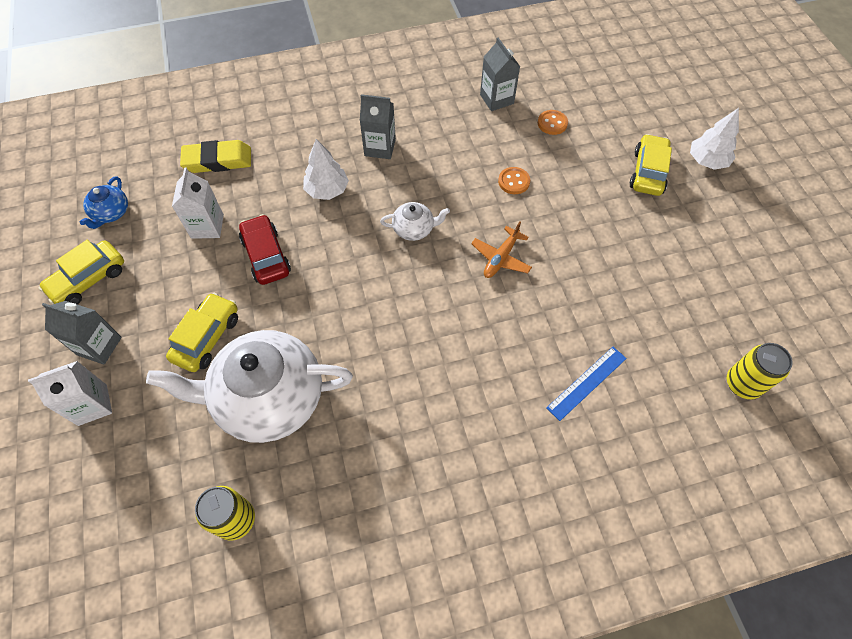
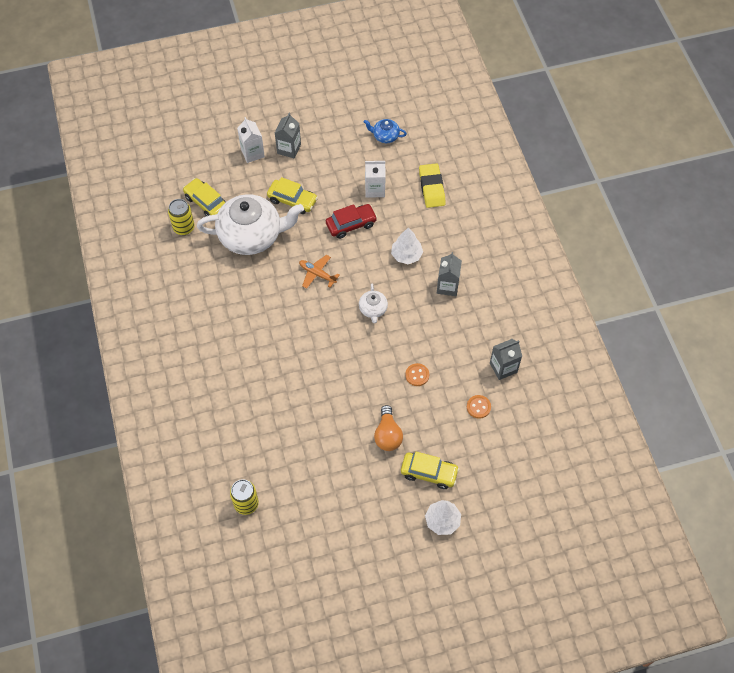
camera: 90 degrees right, 0 degrees up
yellow car [38,240,124,305] -> yellow car moved to [183,178,226,216]
white teapot [146,330,353,443] -> white teapot turned 90 degrees clockwise [197,194,304,255]
orange plane [471,221,532,278] -> orange plane moved to [299,255,340,289]
blue ruler [546,347,627,421] -> none
none -> orange light bulb [374,405,403,451]

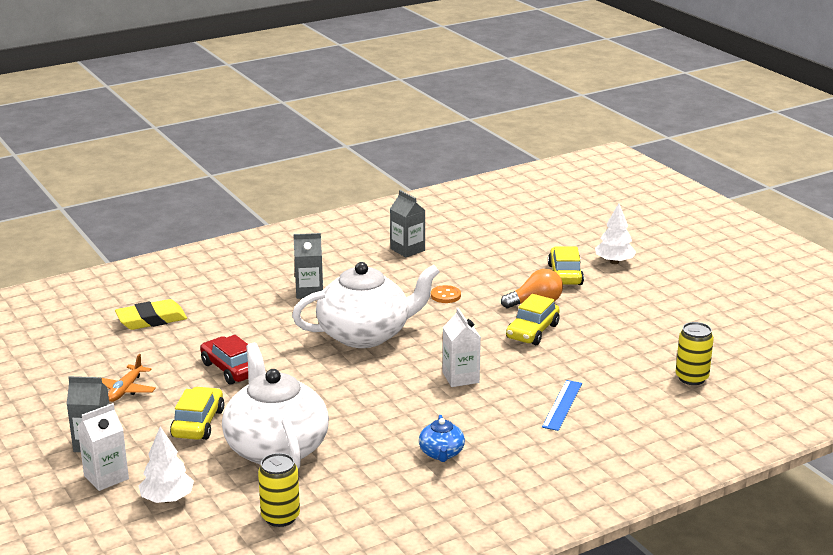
camera: 105 degrees left, 35 degrees down
yellow car [183,178,226,216] -> yellow car moved to [506,294,560,345]
orange plane [299,255,340,289] -> orange plane moved to [102,354,156,402]
white teapot [359,283,388,323] -> white teapot [292,262,440,348], size x2.30
blue teapot [364,119,407,143] -> blue teapot moved to [419,415,465,462]
white carton [365,161,385,198] -> white carton moved to [443,308,481,387]
white tree [391,227,423,264] -> white tree moved to [139,427,194,503]
orange button [467,395,491,419] -> none
none -> blue ruler [542,380,582,431]

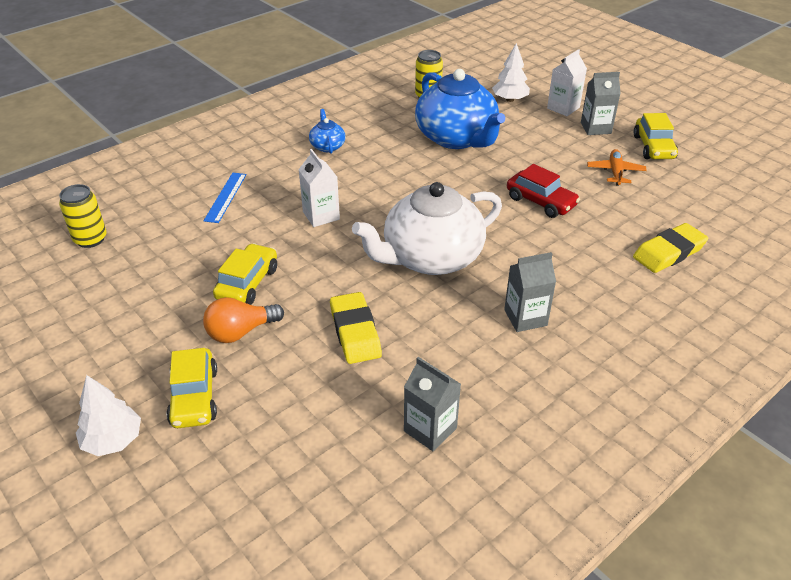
camera: 170 degrees right, 15 degrees up
yellow car [170,387,224,440] -> yellow car moved to [633,113,678,159]
white teapot [222,343,329,469] -> blue teapot [415,69,505,149]
orange button [431,285,461,303] -> yellow eraser [330,292,382,364]

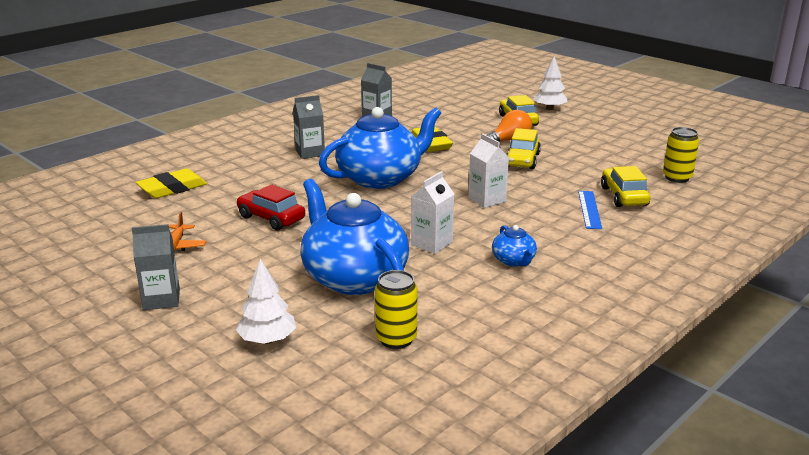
camera: 175 degrees right, 15 degrees down
white teapot [352,182,502,275] -> blue teapot [319,107,441,189]
white carton [547,49,587,116] -> white carton moved to [411,171,454,254]
yellow car [633,113,678,159] -> yellow car moved to [601,166,650,207]

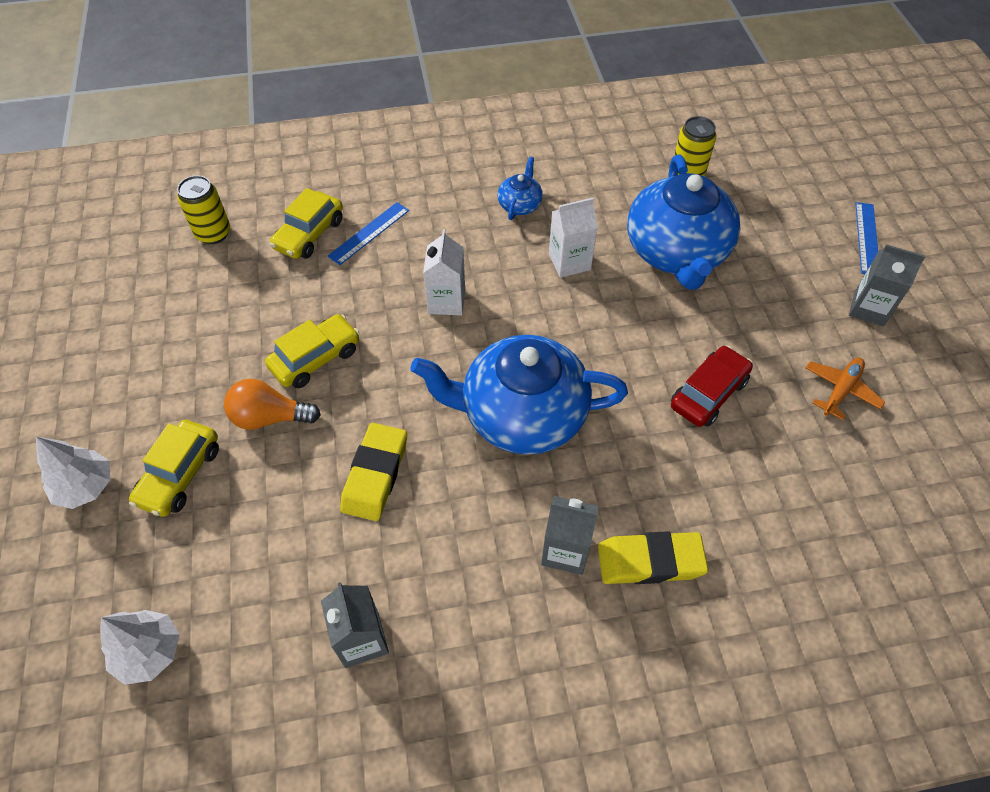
camera: 145 degrees left, 30 degrees up
yellow eraser [136,169,207,198] -> yellow eraser moved to [598,531,708,584]
red car [236,184,305,230] -> red car turned 120 degrees counterclockwise [671,345,753,427]
white tree [236,259,296,344] -> white tree moved to [100,610,180,685]
none -> blue ruler [855,202,878,274]

